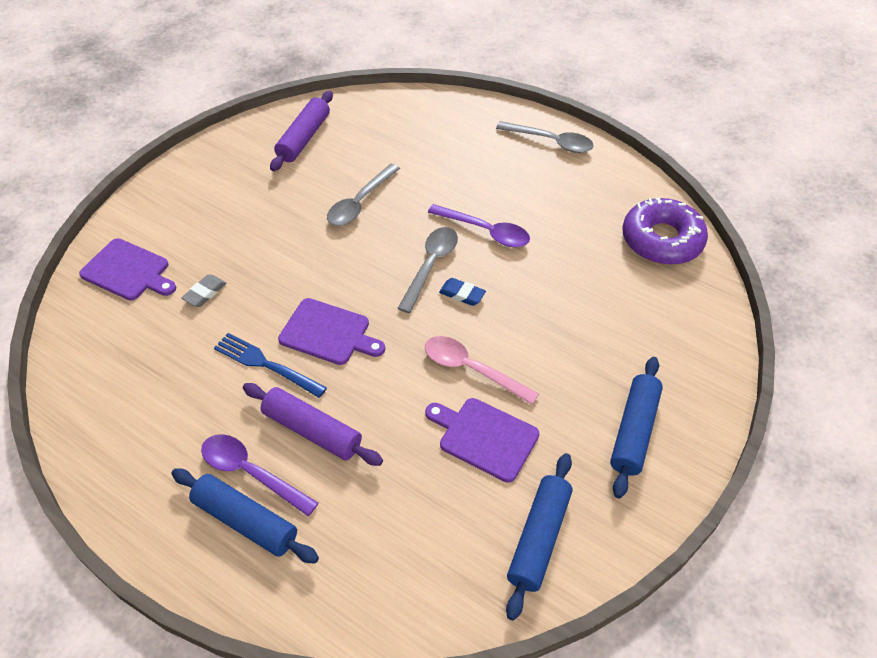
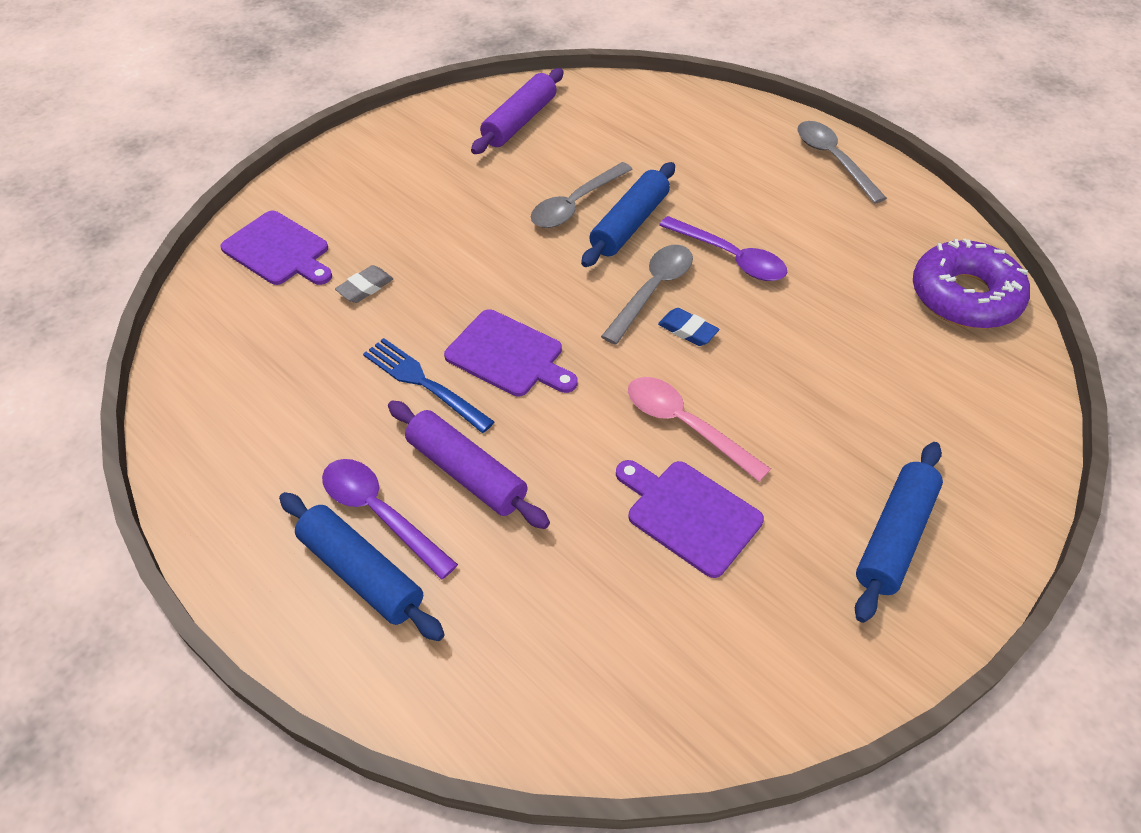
camera: 10 degrees right, 0 degrees up
grey spoon [496,121,594,153] -> grey spoon turned 150 degrees counterclockwise [798,121,887,204]
blue rolling pin [506,453,573,620] -> blue rolling pin moved to [581,162,675,267]

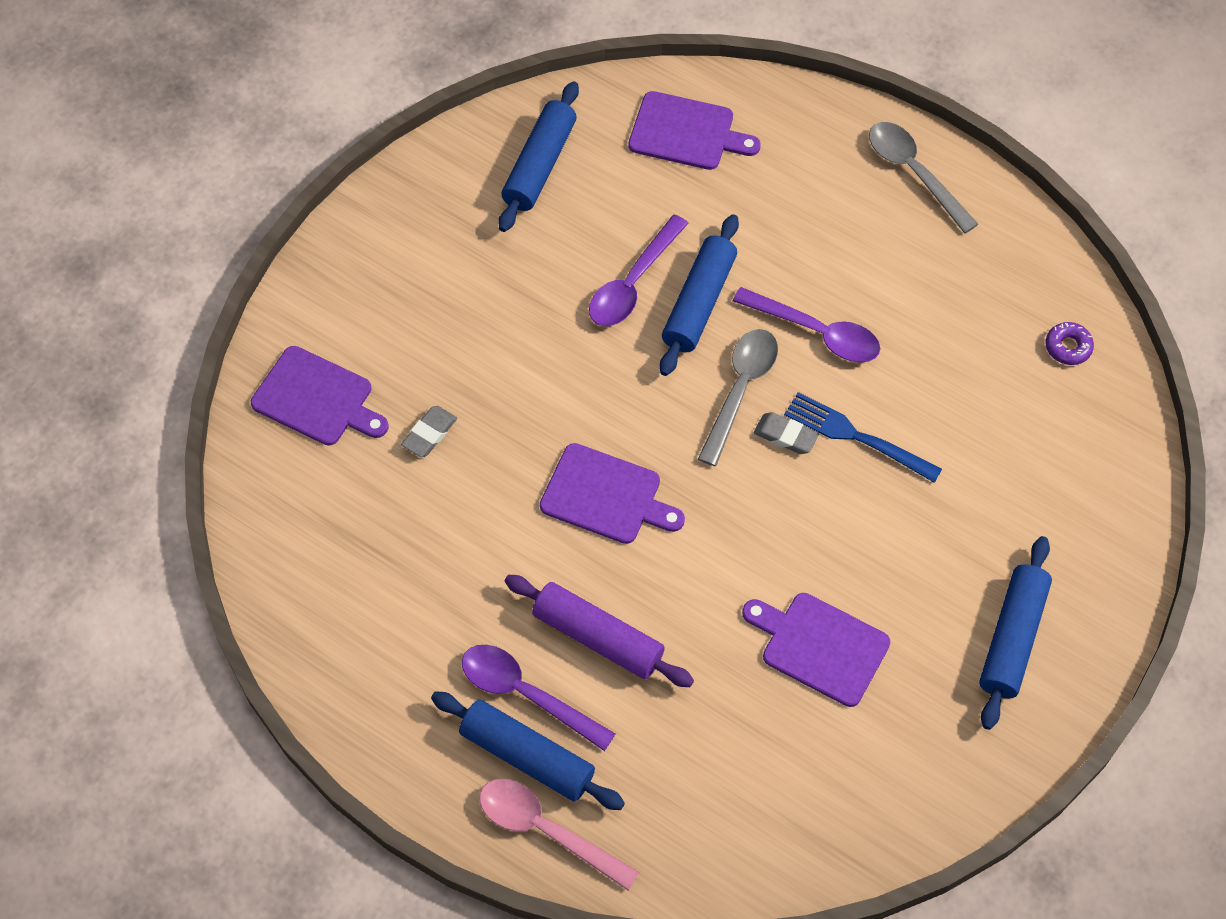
camera: 10 degrees left, 10 degrees up
blue fork [363,338,494,433] -> blue fork moved to [784,392,942,483]
purple rolling pin [471,68,564,154] -> blue rolling pin [498,81,579,232]
grey spoon [531,162,633,228] -> purple spoon [589,214,689,326]
pink spoon [628,377,771,482] -> pink spoon moved to [479,779,640,890]
blue eraser [658,308,719,346] -> grey eraser [754,412,819,454]
purple donut [913,239,1030,329] -> purple donut [1046,322,1094,365], size x0.41
none -> purple cutting board [628,91,761,170]

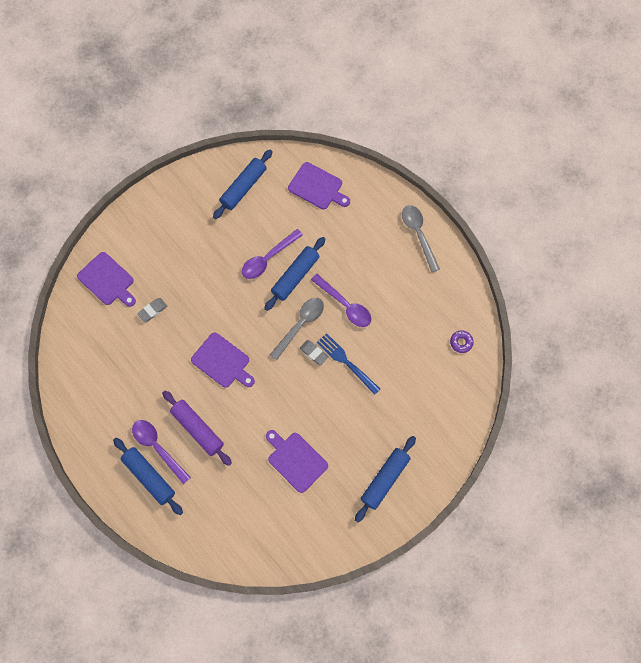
camera: 15 degrees right, 10 degrees up
pink spoon [479,779,640,890] -> none

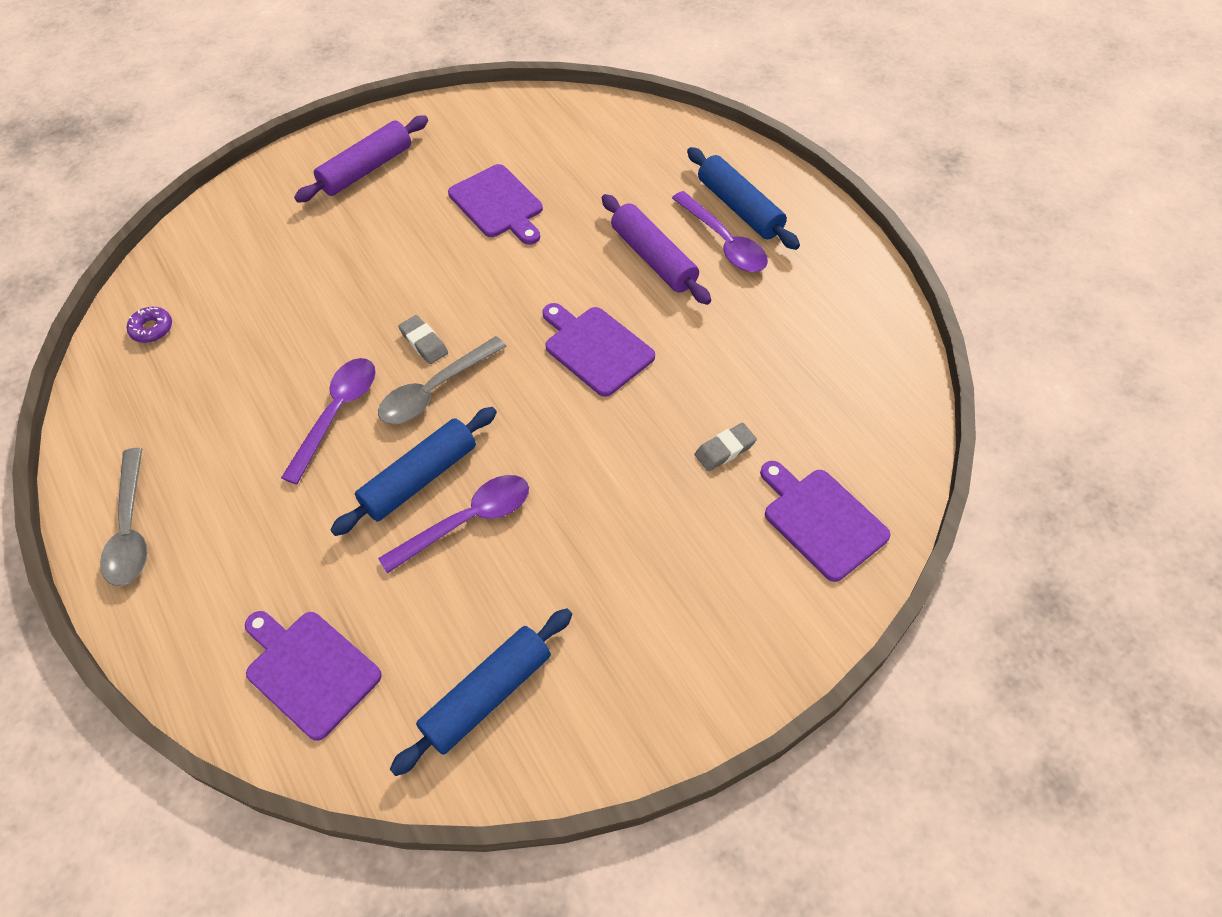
camera: 170 degrees left, 15 degrees down
purple spoon [311,274,371,327] -> purple spoon turned 60 degrees clockwise [281,358,376,484]
blue fork [317,333,380,395] -> none
blue rolling pin [355,436,416,522] -> purple rolling pin [294,116,428,203]

